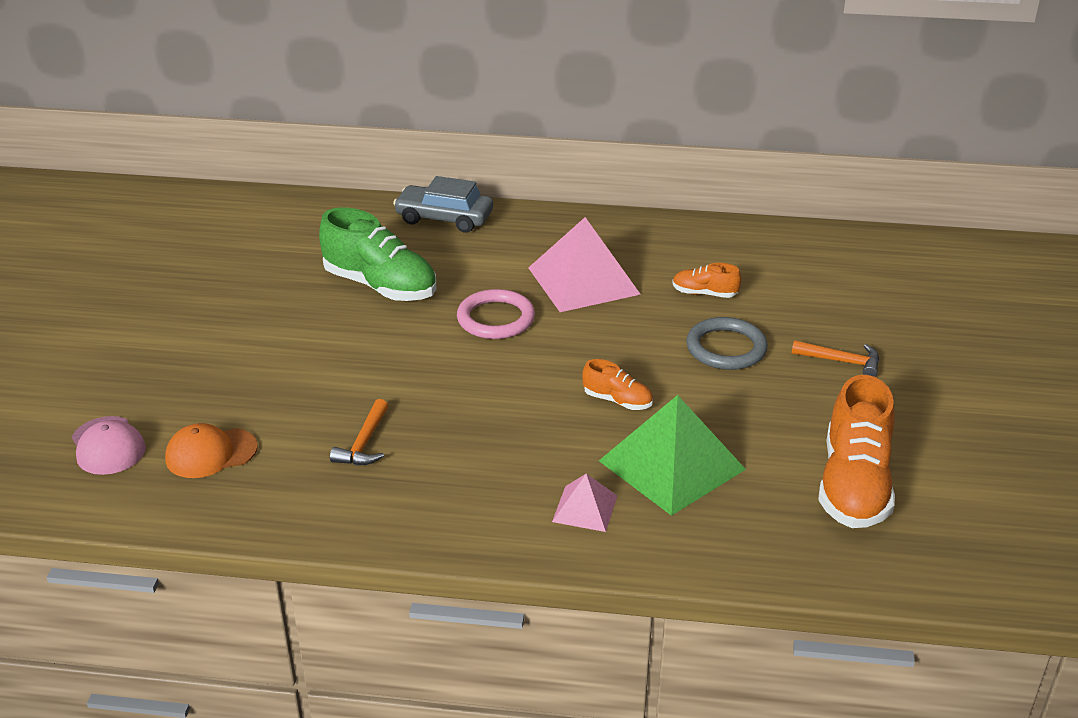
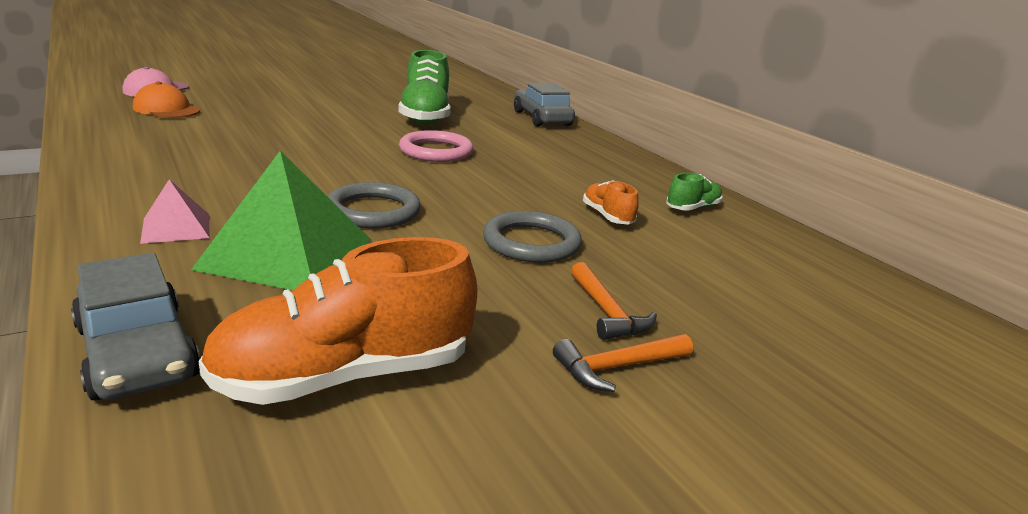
camera: 50 degrees right, 10 degrees down
orange hammer [330,399,388,465] -> orange hammer moved to [553,334,693,392]
pink pyramid [528,217,641,312] -> none
orange shoe [582,359,653,410] -> grey ring [327,182,421,229]
none -> grey car [71,253,200,401]
none -> green shoe [666,173,723,211]

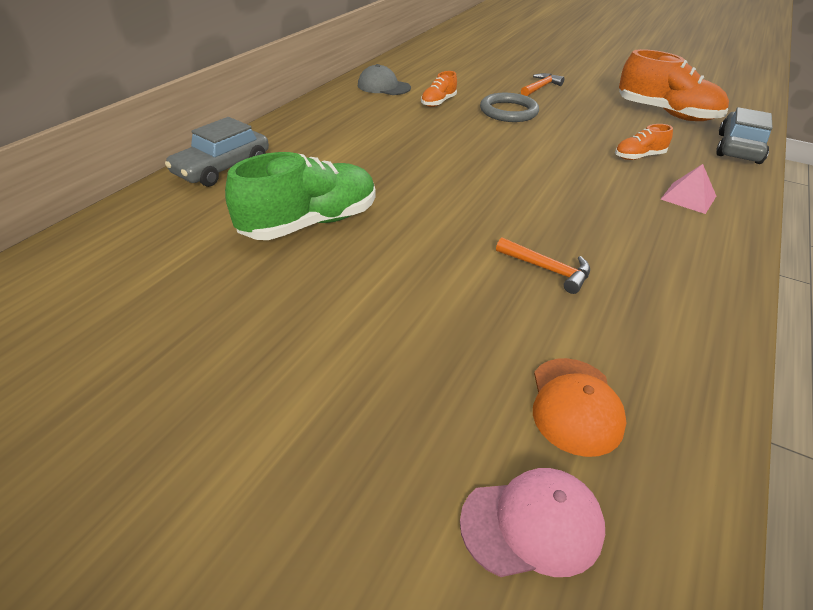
camera: 120 degrees left, 15 degrees up
green pyramid [191,151,371,290] -> orange shoe [615,124,673,160]
grey ring [327,182,421,229] -> none
pink ring [399,130,473,162] -> none
orange hammer [553,334,693,392] -> orange hammer moved to [496,237,590,294]
green shoe [666,173,723,211] -> grey cap [358,64,411,95]

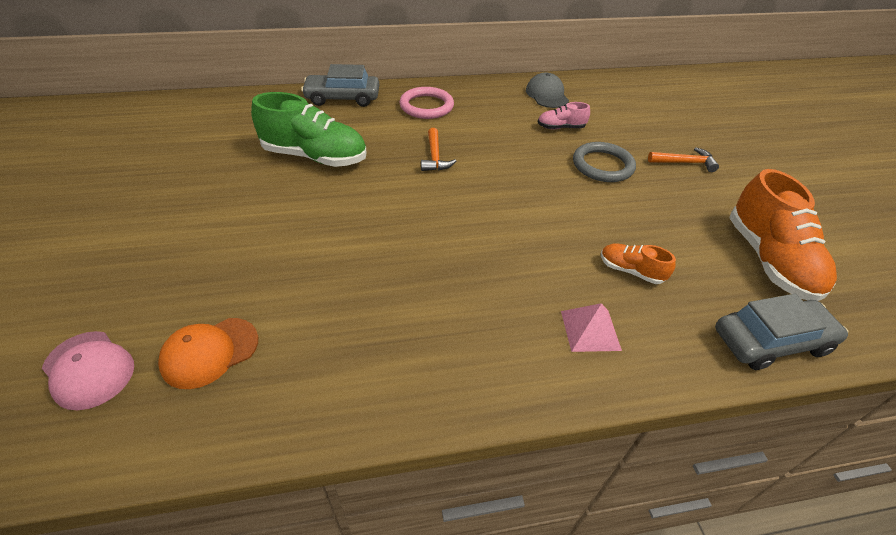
camera: 50 degrees right, 5 degrees up
orange shoe [421,71,457,107] -> pink shoe [537,102,590,129]
orange hammer [496,237,590,294] -> orange hammer moved to [421,128,456,171]
none -> pink ring [399,87,454,119]

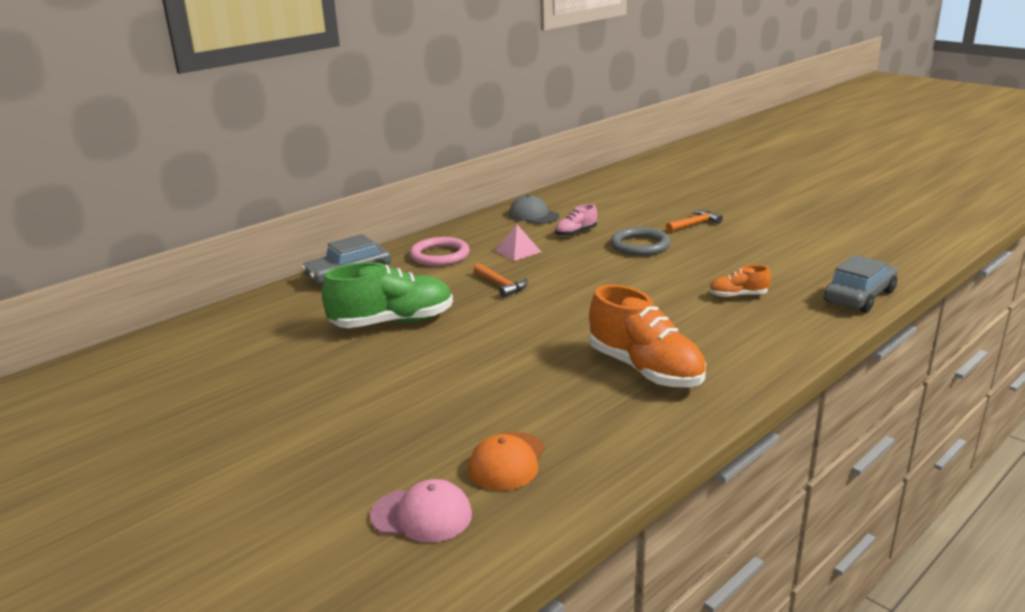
camera: 30 degrees left, 20 degrees down
pink pyramid [561,303,622,352] -> pink pyramid moved to [494,224,541,261]
orange shoe [729,169,837,301] -> orange shoe moved to [589,285,706,388]

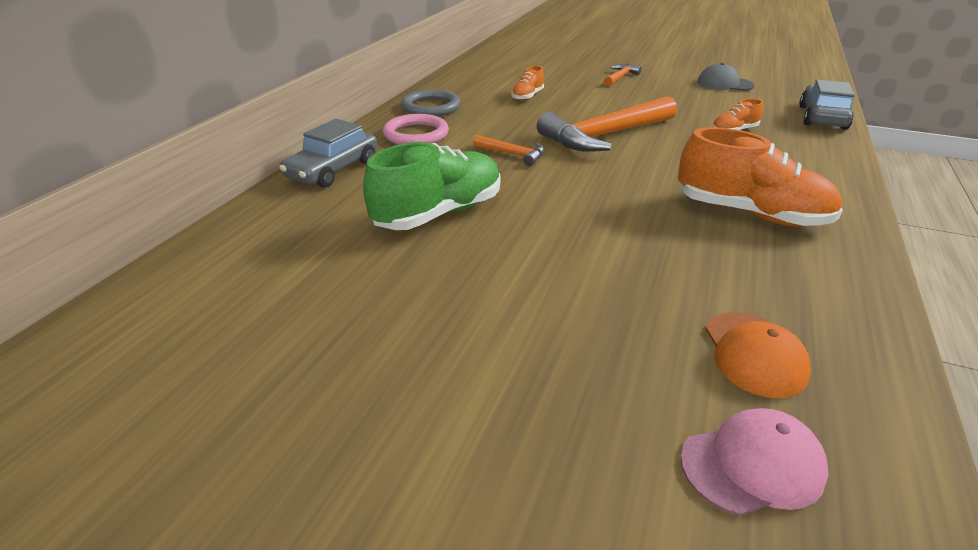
camera: 25 degrees left, 10 degrees up
pink pyramid [494,224,541,261] -> none
grey cap [509,195,559,224] -> grey cap moved to [697,62,755,91]
pink shoe [555,204,597,237] -> orange shoe [511,66,544,101]
grey ring [610,227,670,256] -> grey ring moved to [401,89,461,116]
none -> orange hammer [537,96,677,152]

